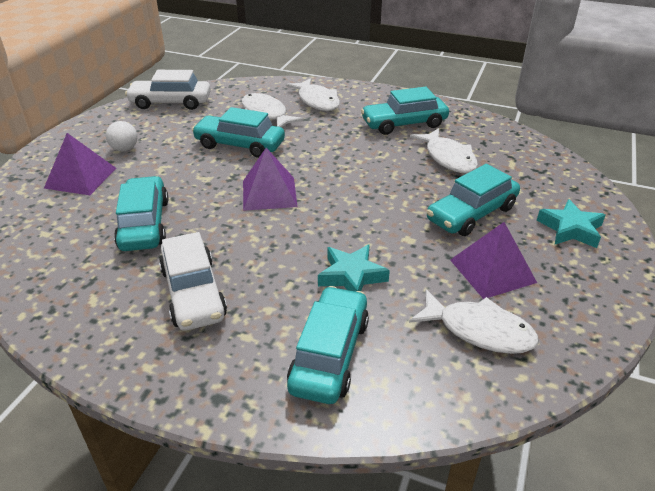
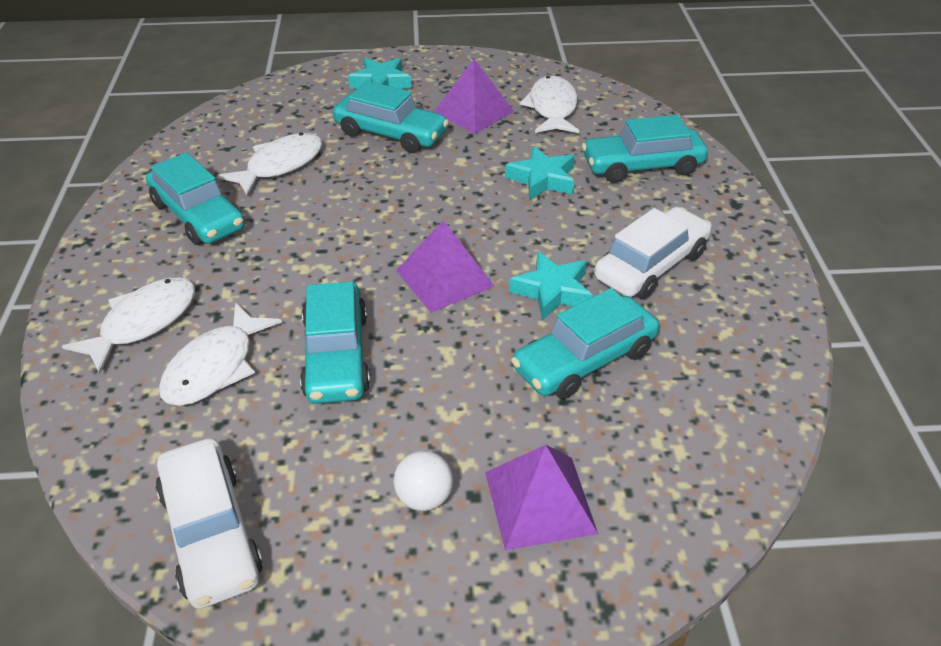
camera: 115 degrees left, 5 degrees up
none -> turquoise star [509,251,593,320]

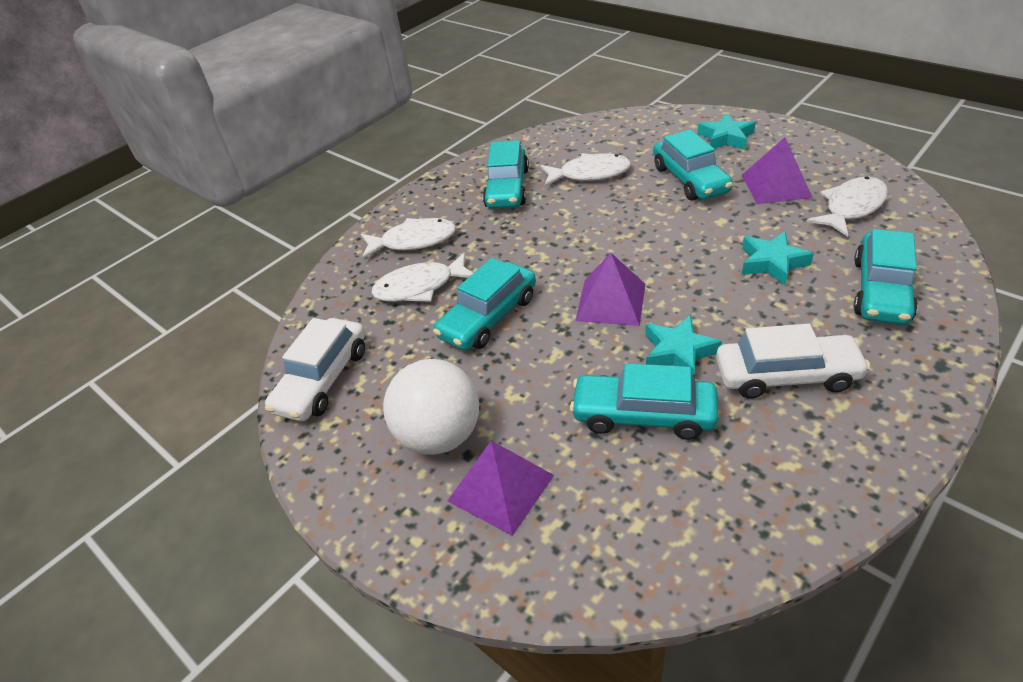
camera: 50 degrees right, 0 degrees up
white ball [394,451,453,511] -> white ball [383,359,479,455], size x2.01
turquoise car [582,115,708,183] -> turquoise car turned 105 degrees counterclockwise [854,229,918,325]

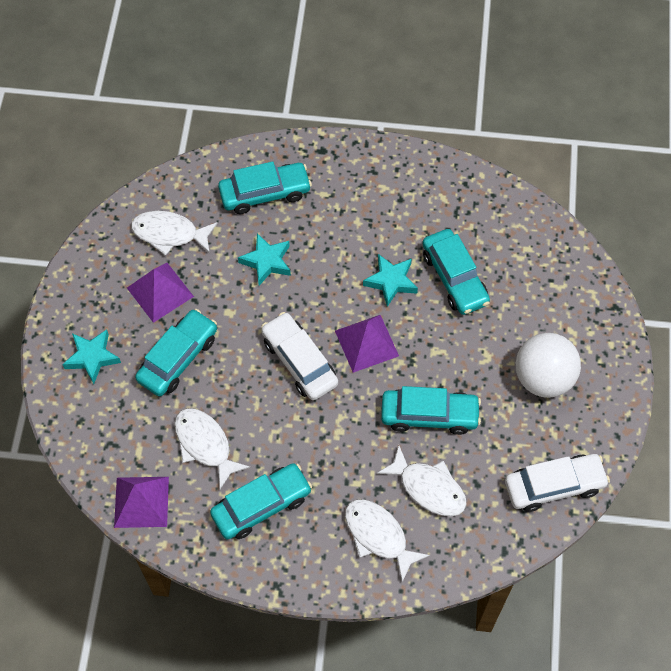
camera: 130 degrees left, 20 degrees up
purple pyramid [447,441,554,536] -> purple pyramid moved to [114,477,169,528]
white car [716,324,870,399] -> white car moved to [261,312,338,400]

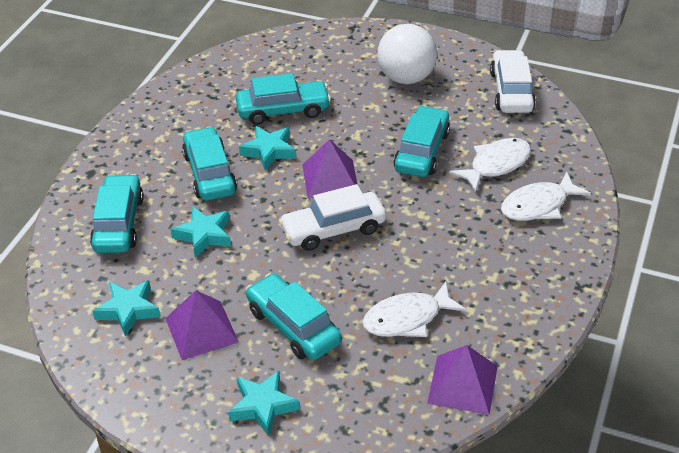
camera: 75 degrees left, 20 degrees down
white fish [131,211,218,256] -> turquoise star [93,280,160,337]
turquoise car [210,463,312,539] -> turquoise car moved to [182,127,237,201]

